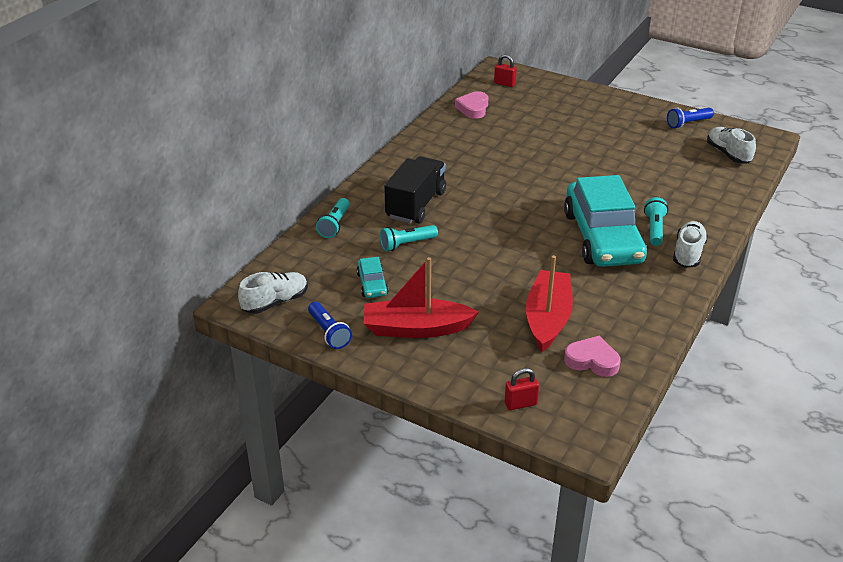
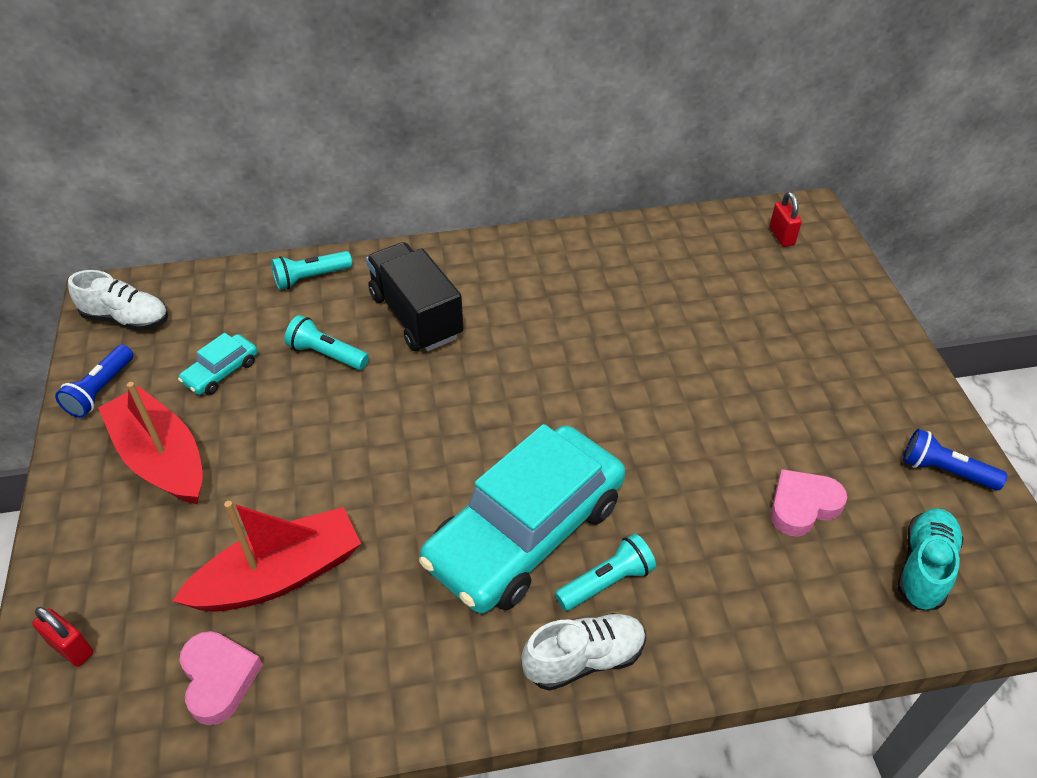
camera: 50 degrees right, 10 degrees up
black truck [384,156,446,224] -> black truck turned 105 degrees counterclockwise [366,242,464,351]
pink heart [455,91,488,119] -> pink heart moved to [771,469,847,537]
white shoe [707,127,756,163] -> turquoise shoe [897,508,964,610]

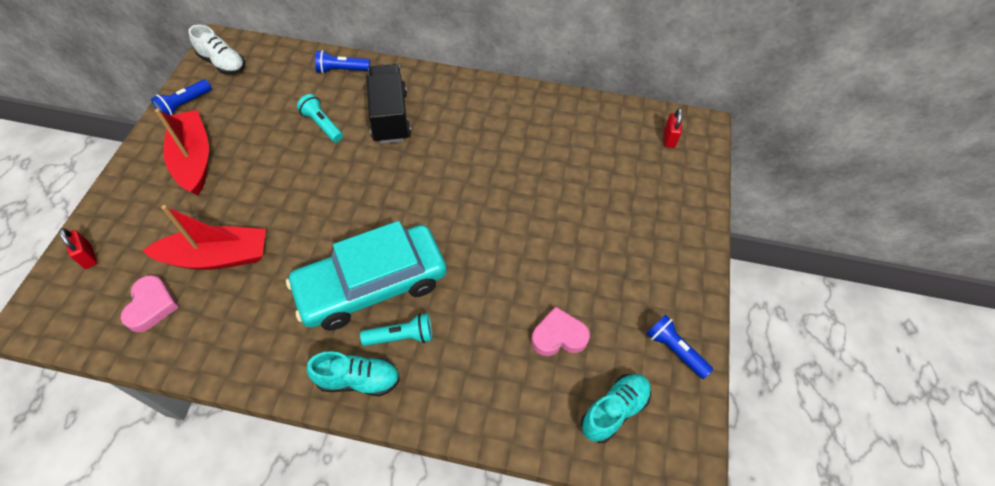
camera: 20 degrees right, 10 degrees up
turquoise car [178,333,257,395] -> none
turquoise flashlight [271,251,352,290] -> blue flashlight [315,50,370,74]
white shoe [521,613,646,691] -> turquoise shoe [307,351,400,396]

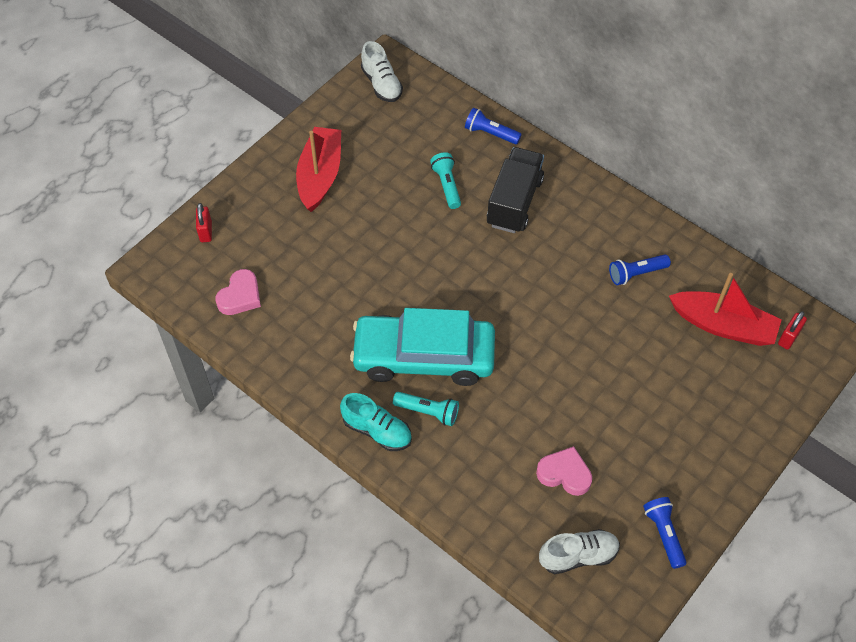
camera: 30 degrees right, 0 degrees up
red boat [142,205,266,270] -> red boat moved to [669,273,782,346]
blue flashlight [151,80,212,116] -> blue flashlight moved to [609,254,671,285]
turquoise shoe [581,374,651,443] -> white shoe [539,529,620,574]

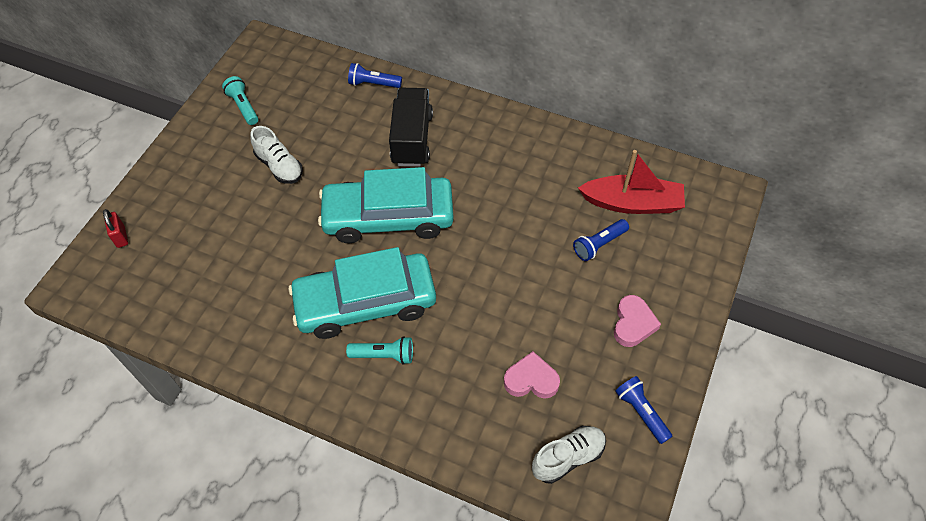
camera: 15 degrees left, 0 degrees up
pink heart [216,269,261,315] -> pink heart moved to [614,295,661,347]
red boat [296,127,341,212] -> none
turquoise shoe [340,393,412,451] -> none
white shoe [361,41,403,102] -> white shoe moved to [250,126,303,184]
turquoise flashlight [430,152,461,209] -> turquoise flashlight moved to [222,76,258,125]
blue flashlight [609,254,671,285] -> blue flashlight moved to [573,219,629,261]
red padlock [778,311,807,350] -> none
none -> turquoise car [318,167,454,243]

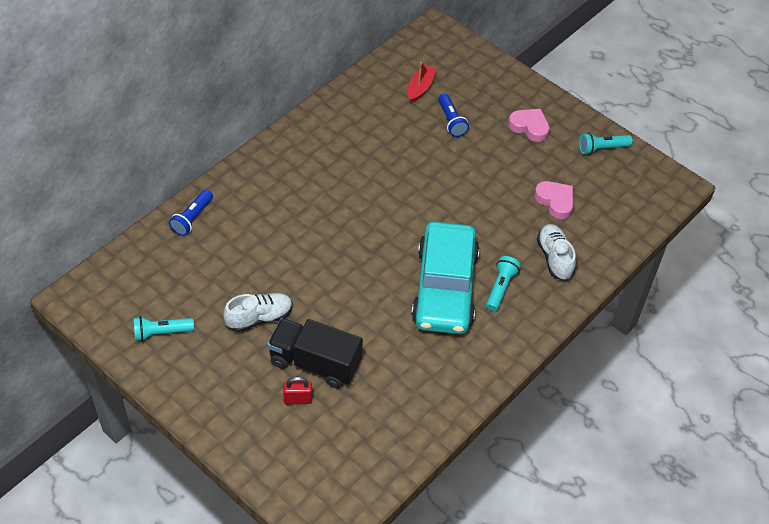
camera: 75 degrees left, 5 degrees down
red padlock [103,209,128,248] -> red padlock moved to [283,377,312,405]
turquoise car [318,167,454,243] -> none
black truck [389,88,433,167] -> black truck moved to [267,318,363,388]
pink heart [504,351,560,399] -> pink heart turned 120 degrees clockwise [534,181,574,219]
white shoe [532,426,606,484] -> white shoe moved to [537,224,576,280]
red boat [578,150,685,214] -> red boat [408,62,437,103], size x0.57
blue flashlight [615,376,672,444] -> turquoise flashlight [579,133,633,155]

